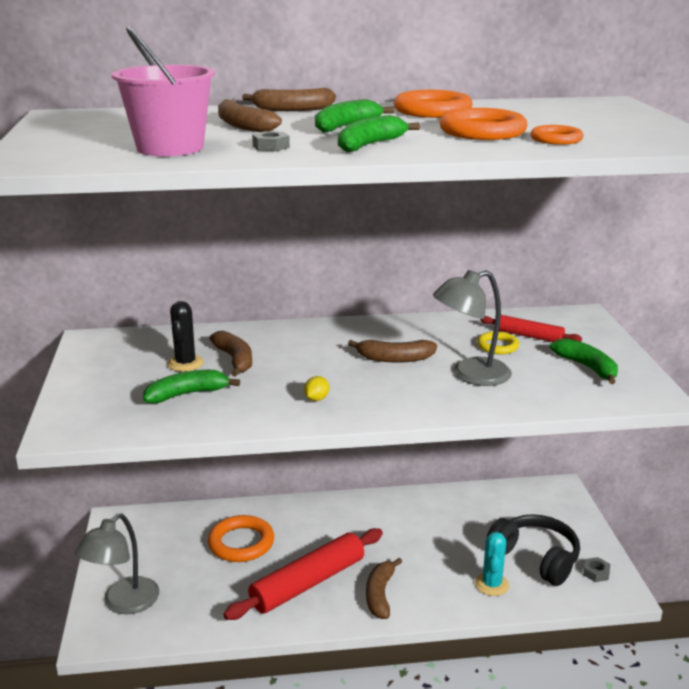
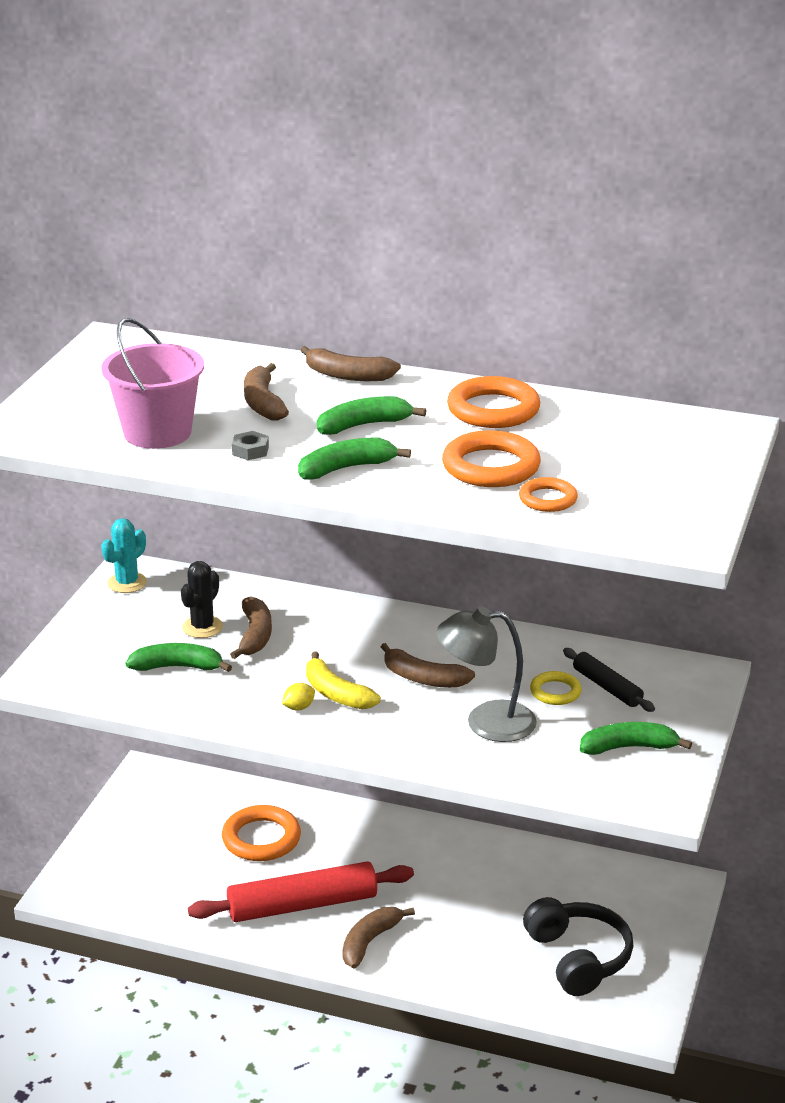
camera: 25 degrees right, 5 degrees up
grey lamp [75,513,159,614] -> none
turquoise cactus [475,532,509,596] -> turquoise cactus moved to [101,518,147,593]
red rolling pin [480,315,582,342] -> black rolling pin [563,648,655,712]
green banana [550,338,618,384] -> green banana turned 90 degrees counterclockwise [580,722,692,755]
grey nut [583,557,610,582] -> none
none -> yellow banana [306,651,381,709]

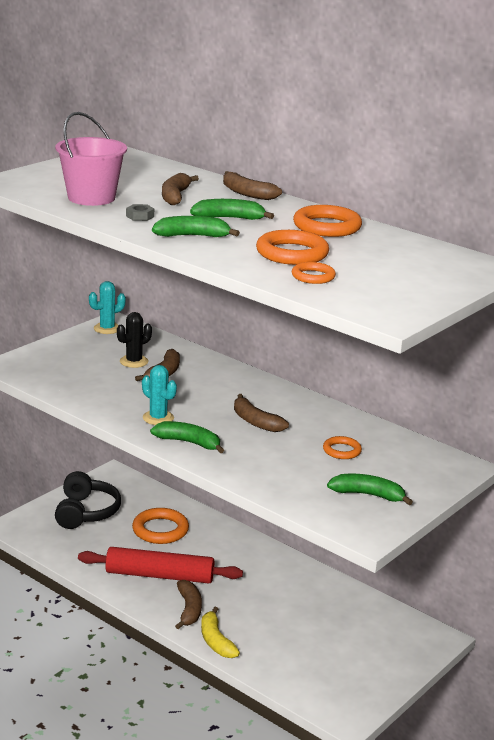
camera: 20 degrees right, 5 degrees down
green banana [126,643,232,672] -> green banana moved to [150,421,224,453]
yellow lemon [282,683,315,711] -> turquoise cactus [142,365,177,425]
yellow banana [306,651,381,709] -> yellow banana moved to [201,607,240,658]
brown banana [343,907,415,968] -> brown banana turned 120 degrees clockwise [175,580,202,630]
grey lamp [436,606,537,742] -> none
black headphones [523,897,634,996] -> black headphones moved to [55,471,121,529]
yellow ring [530,671,582,705] -> orange ring [323,436,362,459]
black rolling pin [563,648,655,712] -> none

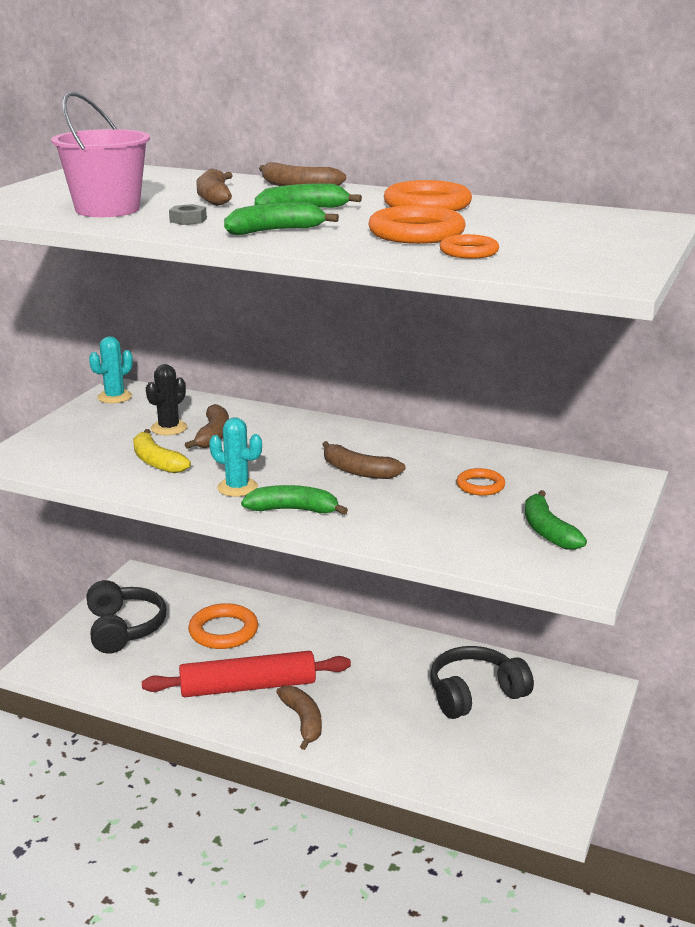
camera: 15 degrees left, 0 degrees up
yellow banana [201,607,240,658] -> yellow banana moved to [133,429,191,473]
green banana [327,474,413,505] -> green banana turned 105 degrees counterclockwise [525,490,587,550]
none -> black headphones [430,646,534,719]

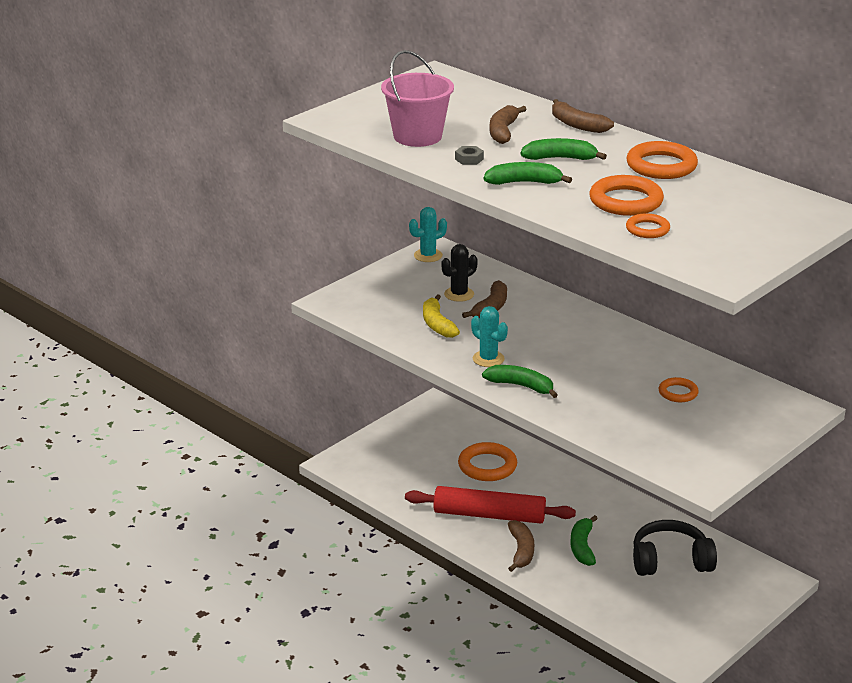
camera: 20 degrees right, 5 degrees up
black headphones [87,580,166,654] -> none
brown banana [322,441,405,479] -> none
green banana [525,490,587,550] -> green banana moved to [570,515,598,566]

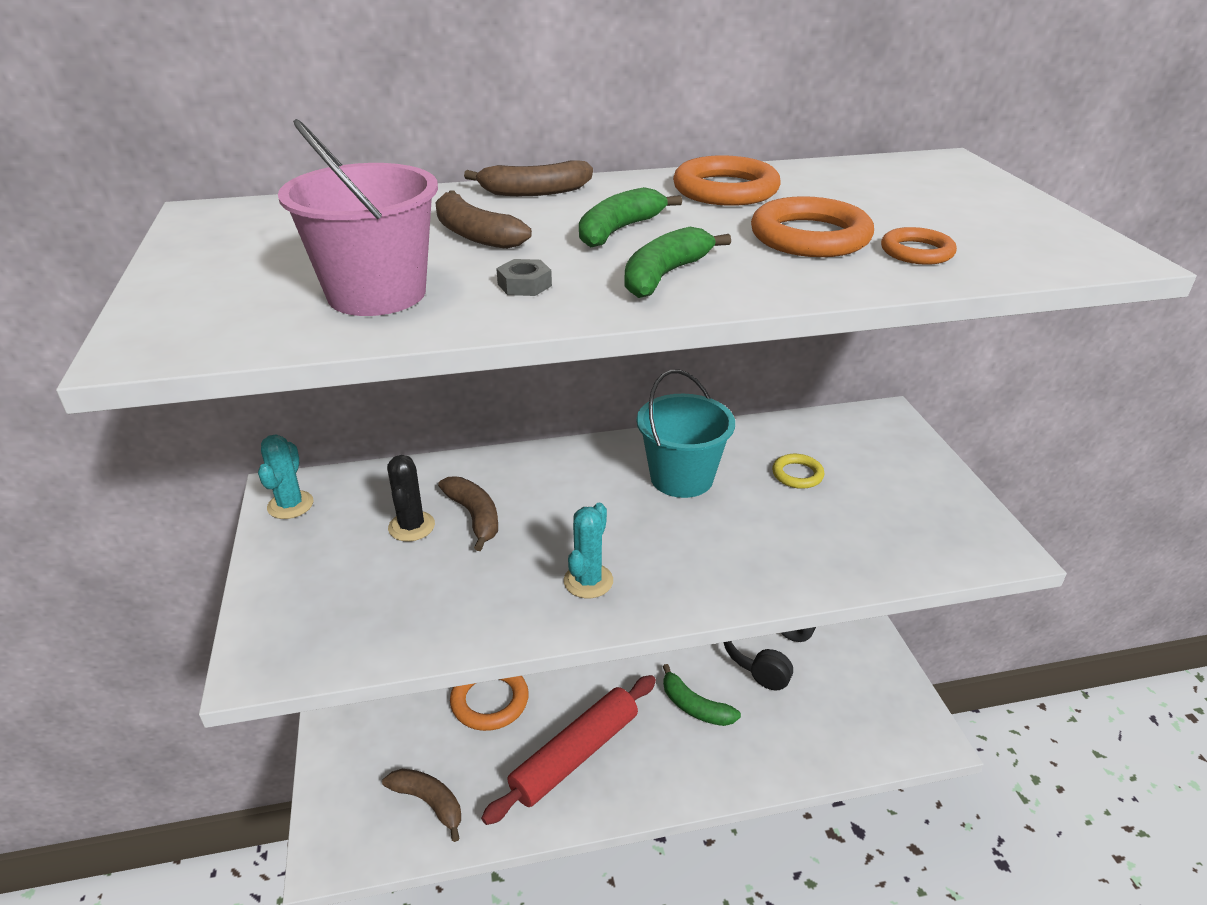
camera: 55 degrees left, 5 degrees up
yellow banana [423,294,460,338] -> none
turquoise cactus [471,306,508,367] -> turquoise cactus turned 60 degrees counterclockwise [564,503,613,598]
green banana [482,365,558,398] -> none
brown banana [508,520,534,572] -> brown banana moved to [382,769,461,842]
orange ring [659,377,699,402] -> yellow ring [772,454,824,489]
none -> turquoise bucket [637,370,735,498]

